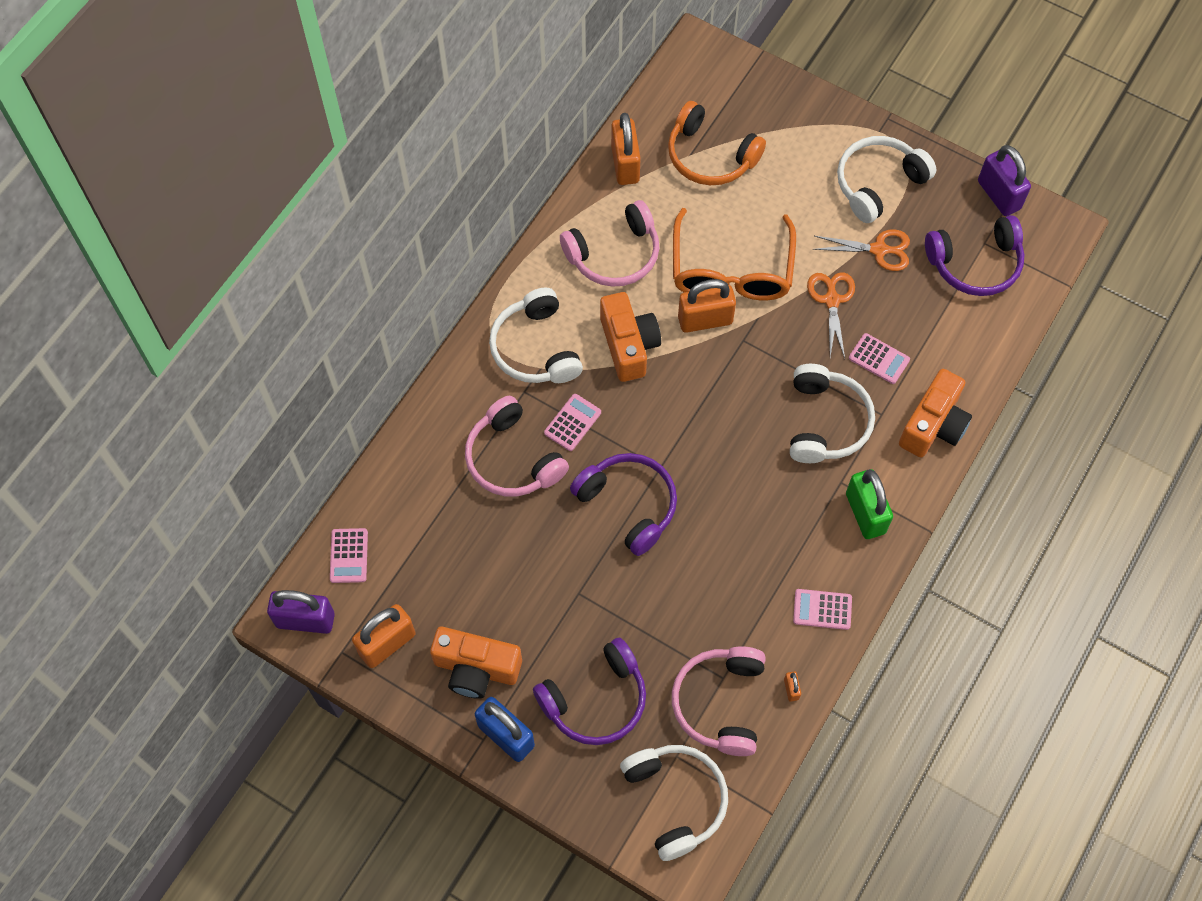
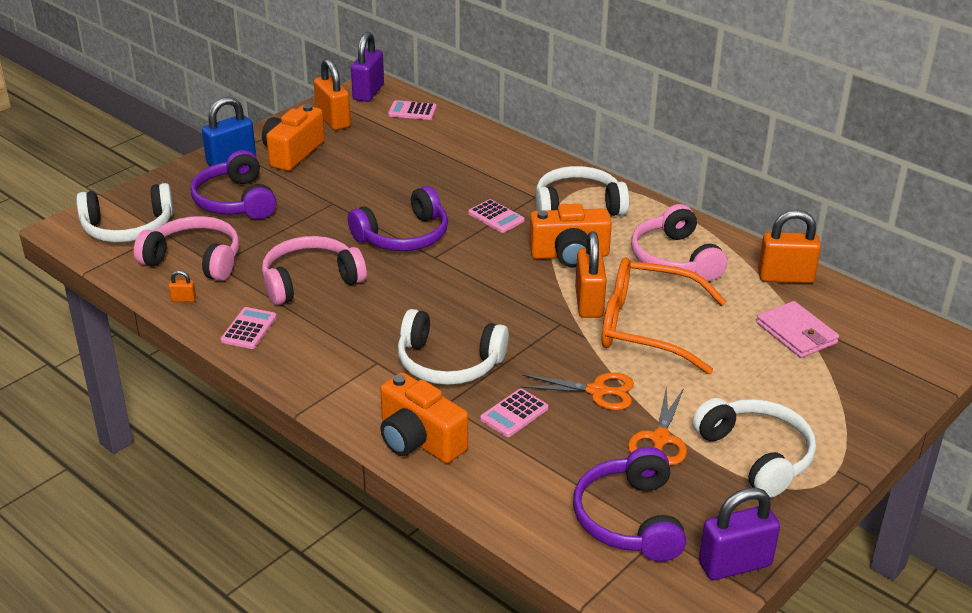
camera: 100 degrees right, 30 degrees down
pink headphones [465,396,569,497] -> pink headphones moved to [262,236,367,305]
orange headphones [668,101,766,185] -> pink wallet [756,301,839,358]
green padlock [846,469,893,539] -> none

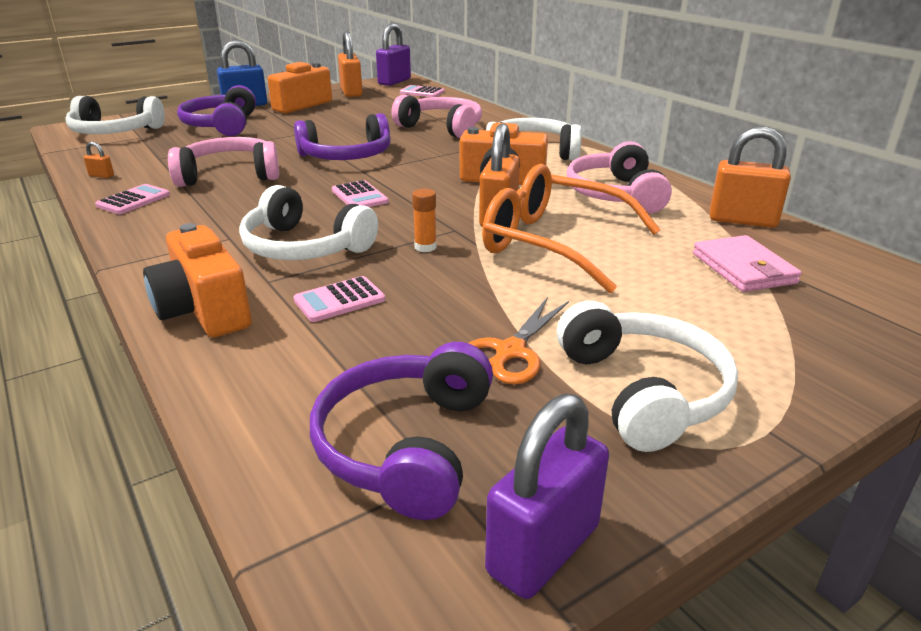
camera: 15 degrees right, 5 degrees down
pink headphones [134,216,239,281] -> pink headphones moved to [391,95,482,138]
pink calculator [468,199,525,233] -> pink calculator moved to [332,180,388,207]
orange scissors [520,373,634,410] -> none
purple padlock [699,487,780,580] -> purple padlock turned 45 degrees counterclockwise [485,393,609,599]
none -> orange glue stick [412,189,437,252]

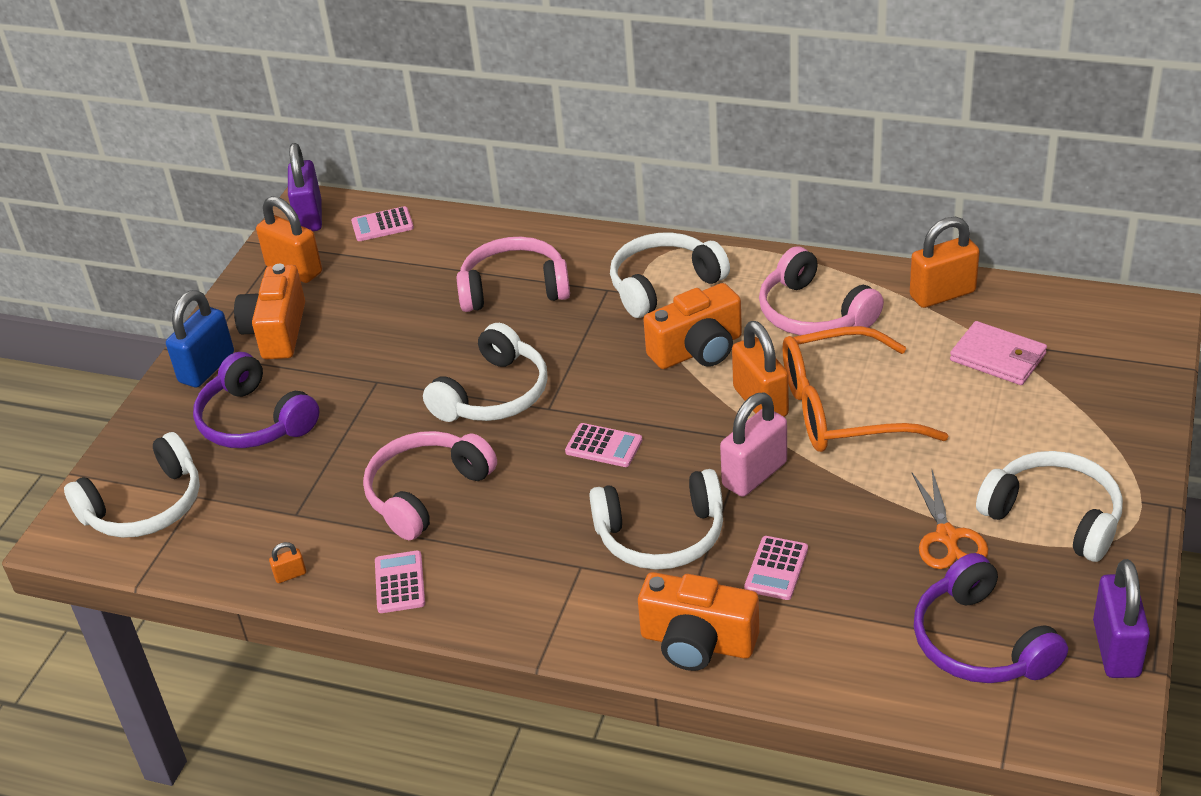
camera: 35 degrees left, 10 degrees up
purple headphones [294,113,391,160] -> white headphones [423,323,548,422]
orange glue stick [412,189,437,252] -> pink padlock [720,393,787,497]

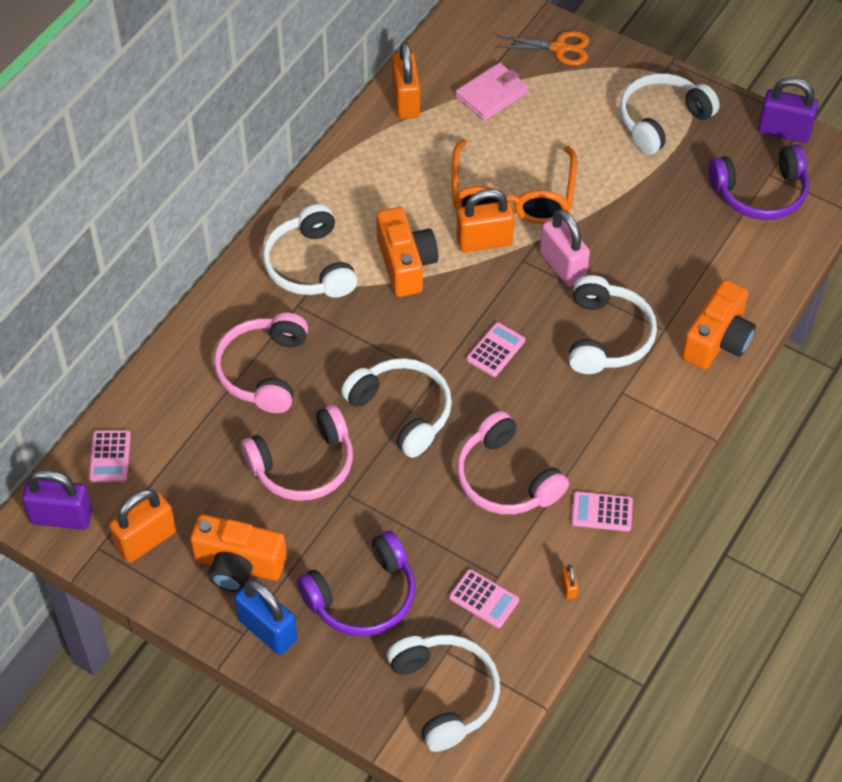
camera: 80 degrees left, 15 degrees up
pink calculator [744,536,808,600] -> pink calculator moved to [449,569,519,628]
pink headphones [759,247,884,335] -> pink headphones moved to [241,405,353,501]
orange scissors [912,470,988,569] -> orange scissors moved to [496,31,589,65]

